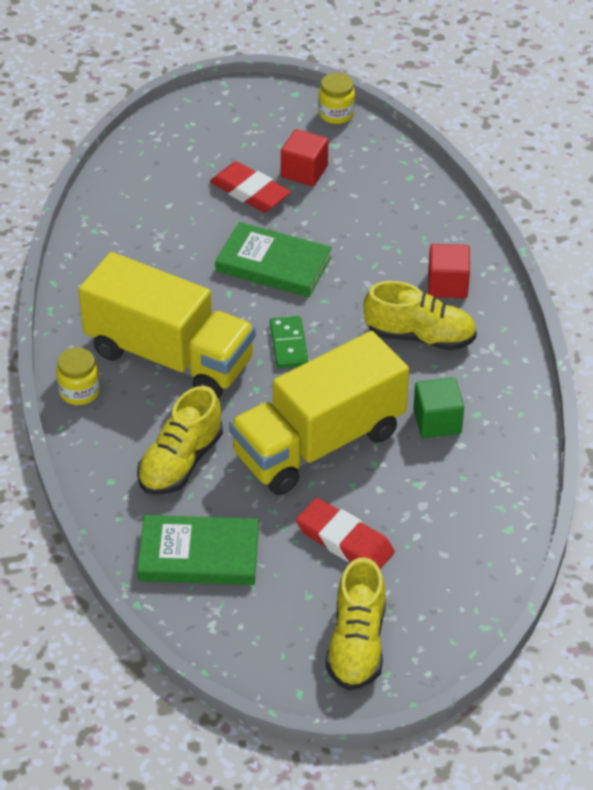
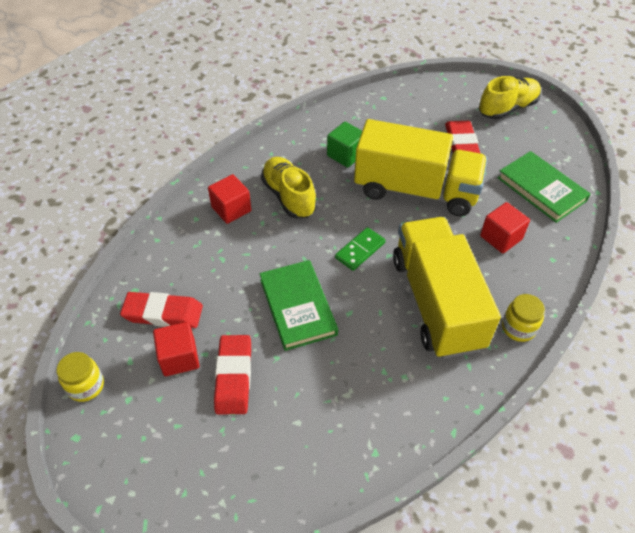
camera: 130 degrees left, 5 degrees up
yellow shoe [137,386,223,495] -> red cube [480,202,530,254]
none -> red eraser [120,292,203,328]

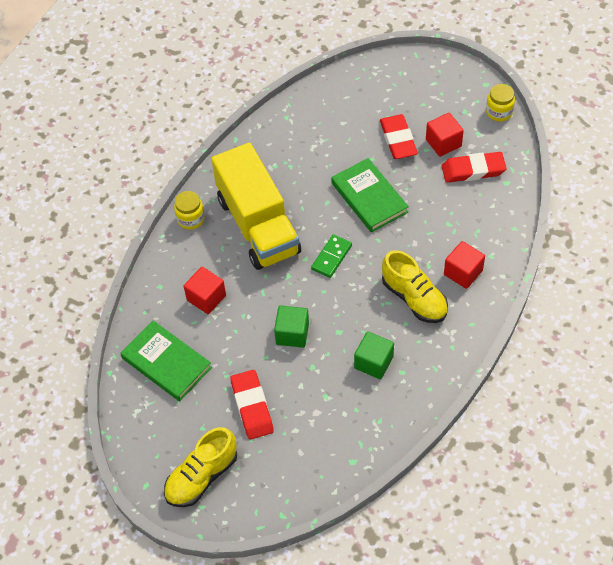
camera: 170 degrees right, 5 degrees up
yellow truck [354,119,487,217] -> green cube [274,305,309,348]

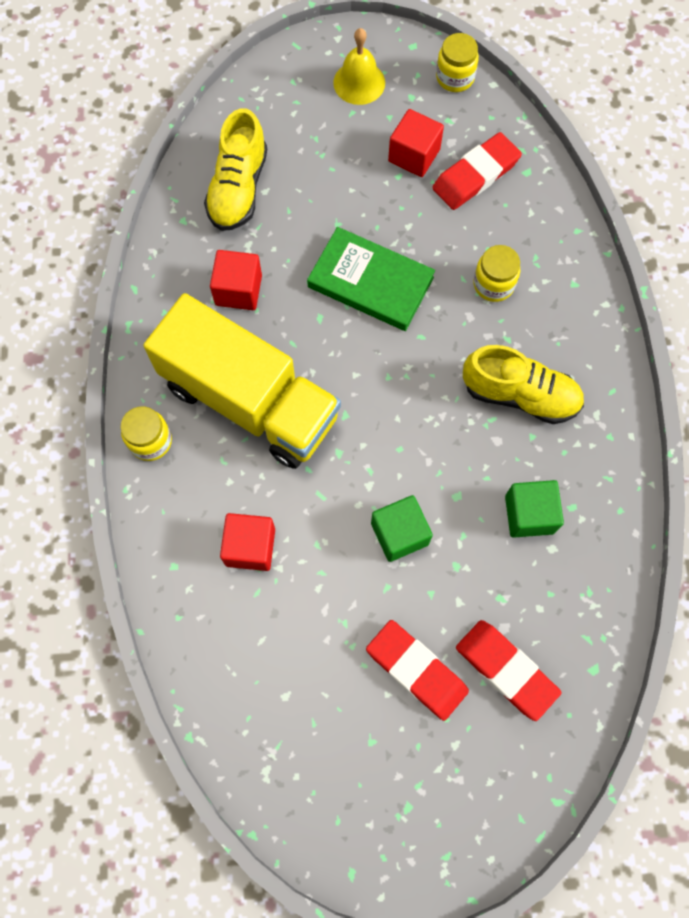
camera: 35 degrees left, 15 degrees up
green book [121,321,212,401] -> none
yellow shoe [164,427,237,507] -> yellow shoe moved to [204,108,267,231]
green domino [311,234,352,278] -> none
red eraser [380,114,418,159] -> red eraser moved to [456,620,561,721]
red cube [444,241,485,289] -> red cube moved to [210,250,262,310]
none -> yellow bell [333,28,385,105]
none -> yellow jar [473,245,520,302]

